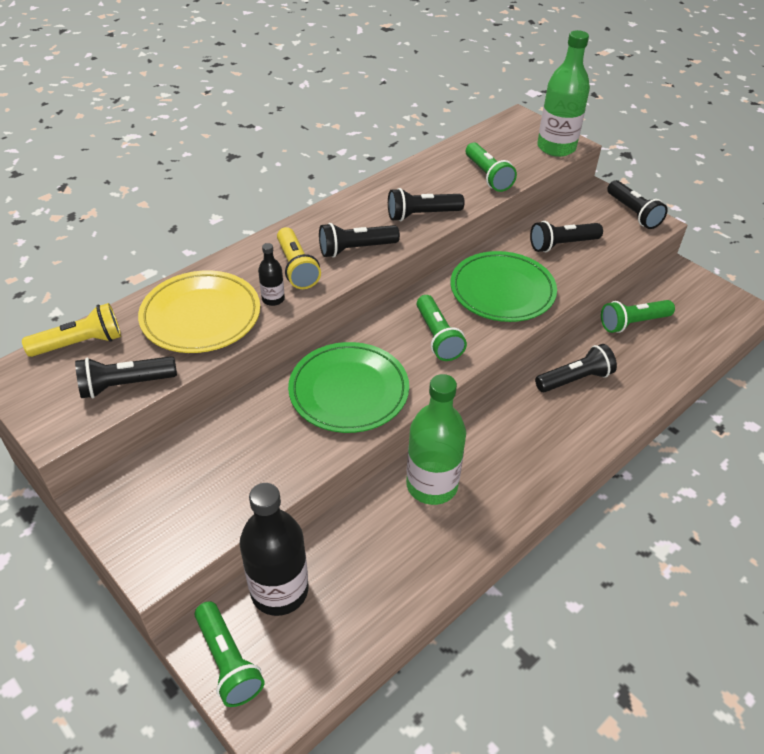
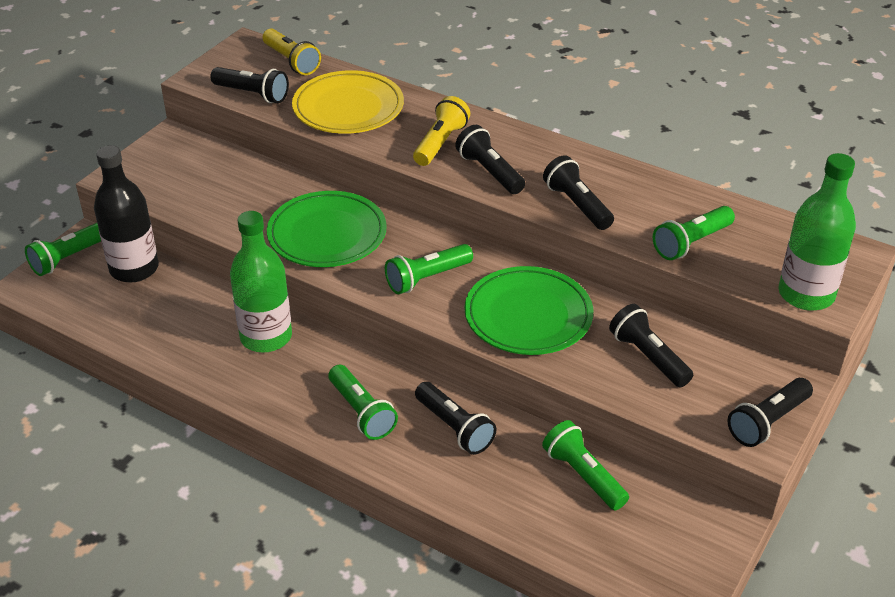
camera: 75 degrees right, 5 degrees down
black flashlight [75,356,177,398] -> black flashlight turned 150 degrees clockwise [210,67,289,103]
black bottle [258,243,285,306] -> none
yellow flashlight [277,227,321,289] -> yellow flashlight turned 150 degrees clockwise [413,96,470,166]
none -> green flashlight [328,365,398,440]

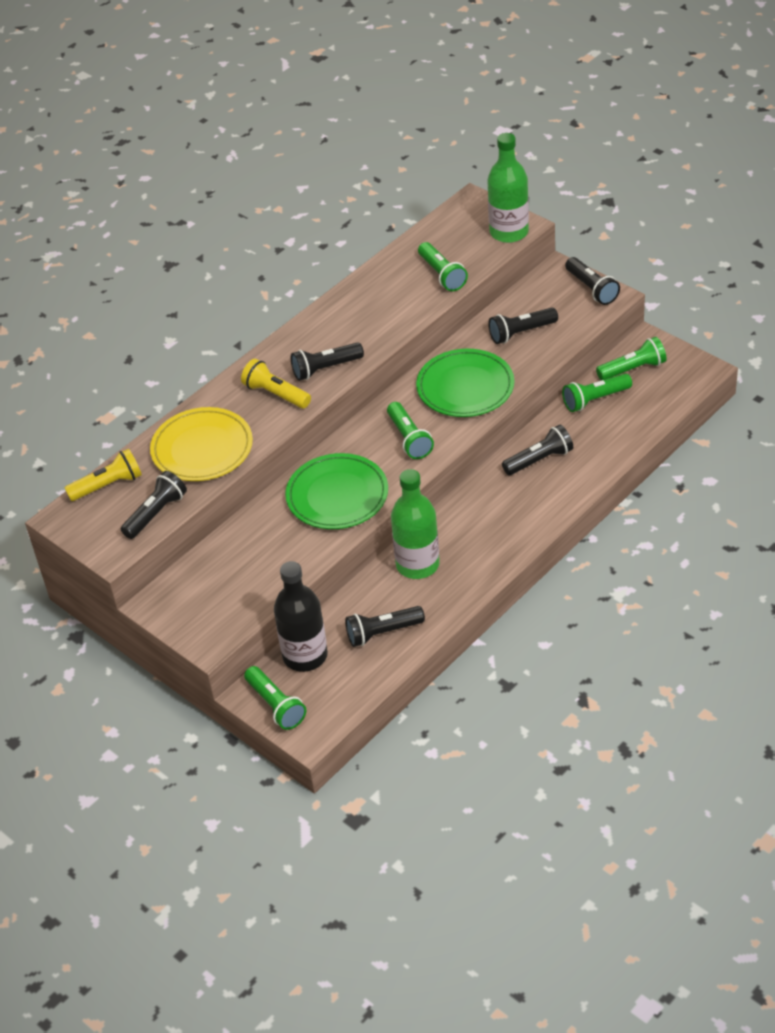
camera: 75 degrees left, 5 degrees up
green flashlight [328,365,398,440] -> green flashlight moved to [596,337,667,381]
black flashlight [543,155,614,230] -> black flashlight moved to [345,606,425,647]

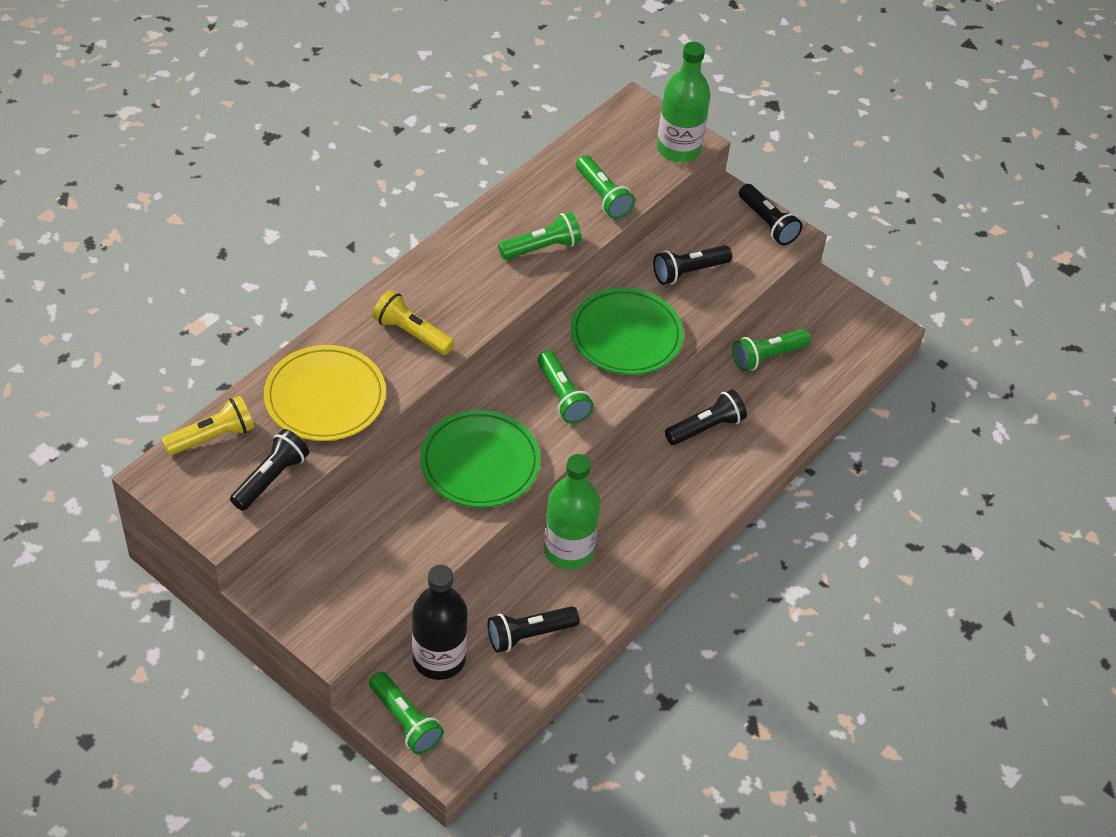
camera: 10 degrees left, 5 degrees up
black flashlight [291,342,364,381] -> none
green flashlight [596,337,667,381] -> green flashlight moved to [498,212,582,260]

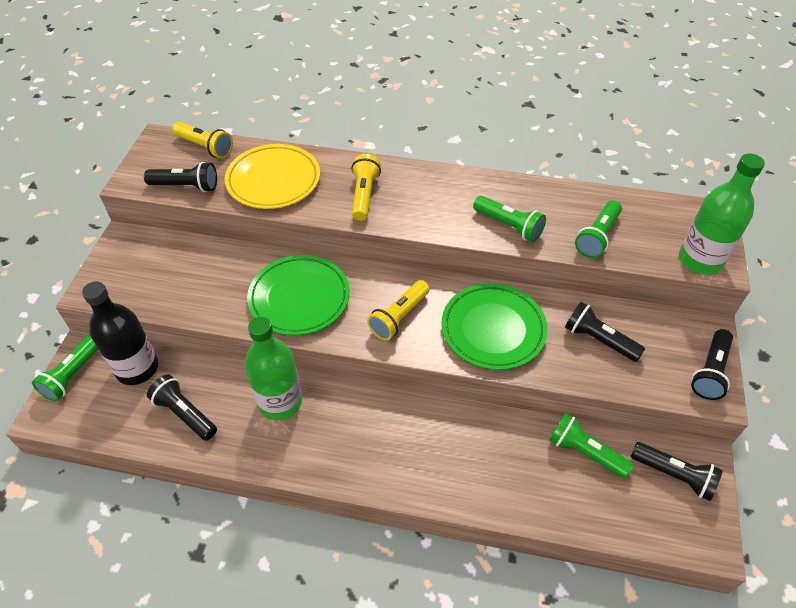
camera: 65 degrees right, 0 degrees up
green flashlight [538,350,594,424] -> yellow flashlight [367,280,430,340]
black flashlight [665,389,747,445] -> black flashlight moved to [631,442,723,501]

